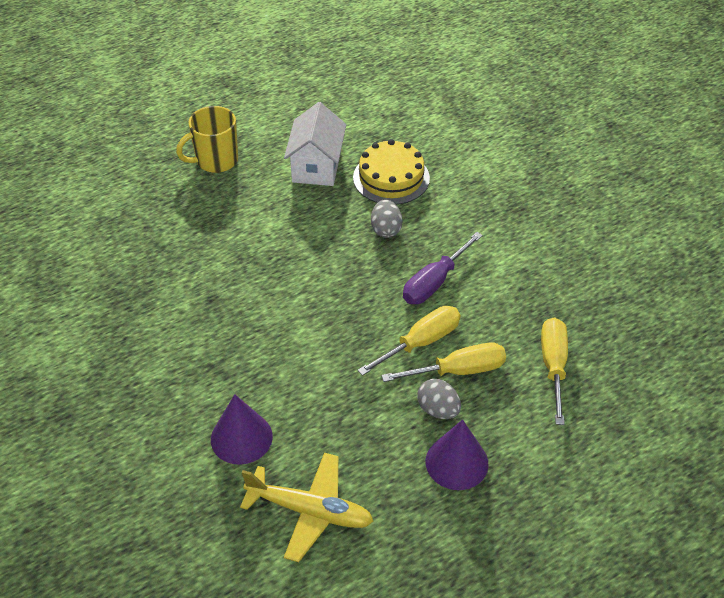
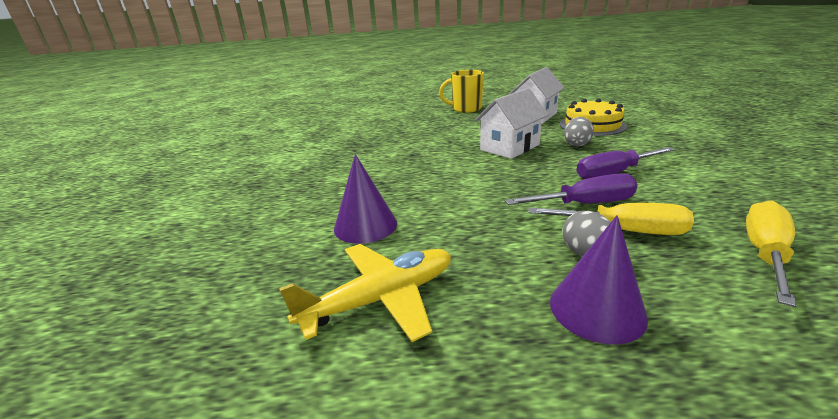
camera: 30 degrees right, 20 degrees down
yellow plane [240,453,374,562] -> yellow plane turned 75 degrees counterclockwise [279,244,451,342]
yellow screwdriver [357,306,461,376] -> purple screwdriver [505,173,638,205]
none -> white house [475,88,548,159]

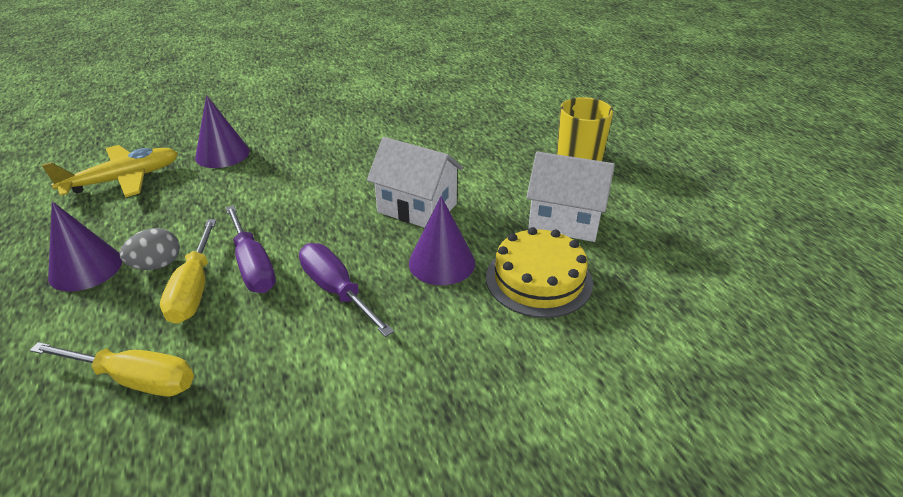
camera: 70 degrees right, 10 degrees up
yellow plane [279,244,451,342] -> yellow plane turned 75 degrees counterclockwise [42,145,178,198]
grey egg [564,117,594,146] -> purple cone [409,196,475,285]

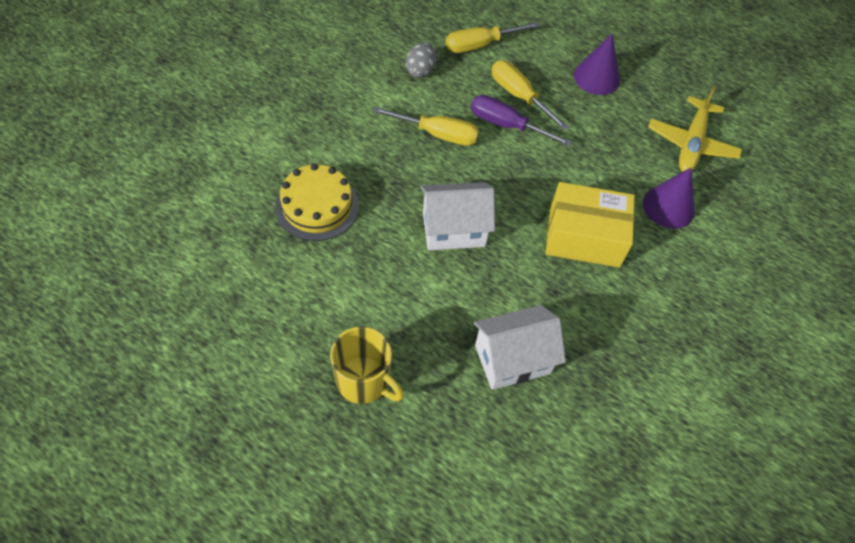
camera: 140 degrees right, 20 degrees up
grey egg [119,228,180,270] -> grey egg moved to [406,42,436,77]
purple screwdriver [299,243,394,337] -> yellow screwdriver [372,107,479,146]
purple cone [409,196,475,285] -> none
white house [526,151,615,242] -> white house moved to [474,305,566,390]
none -> yellow box [546,182,635,268]

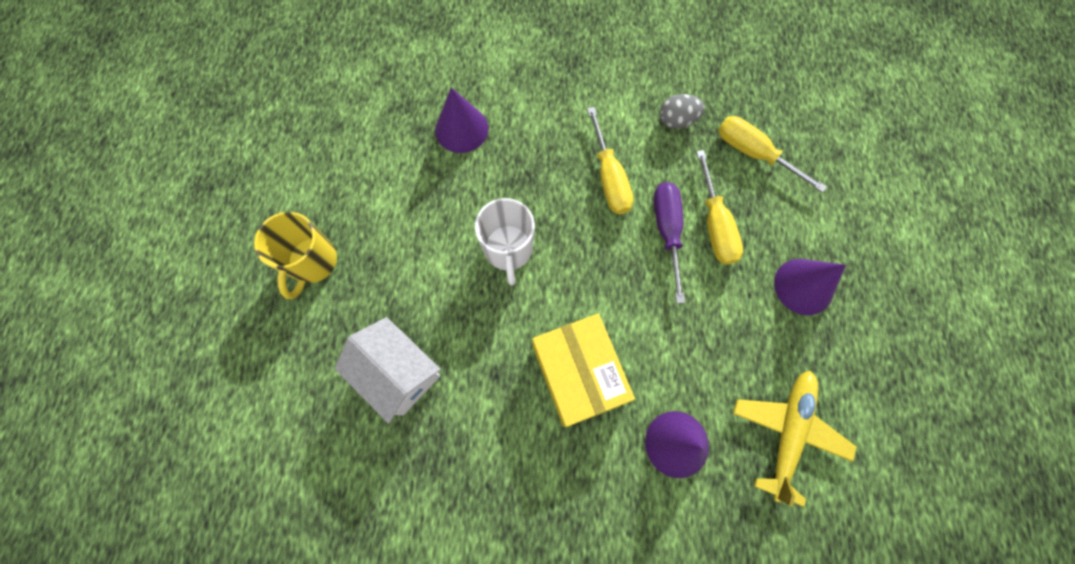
camera: 65 degrees right, 15 degrees up
yellow cake [275,163,359,241] -> purple cone [435,88,488,153]
white house [421,182,495,250] -> white mug [475,198,535,286]
yellow screwdriver [492,60,569,130] -> yellow screwdriver turned 150 degrees clockwise [696,150,743,265]
yellow plane [648,85,742,172] -> yellow plane turned 120 degrees clockwise [733,371,857,507]

